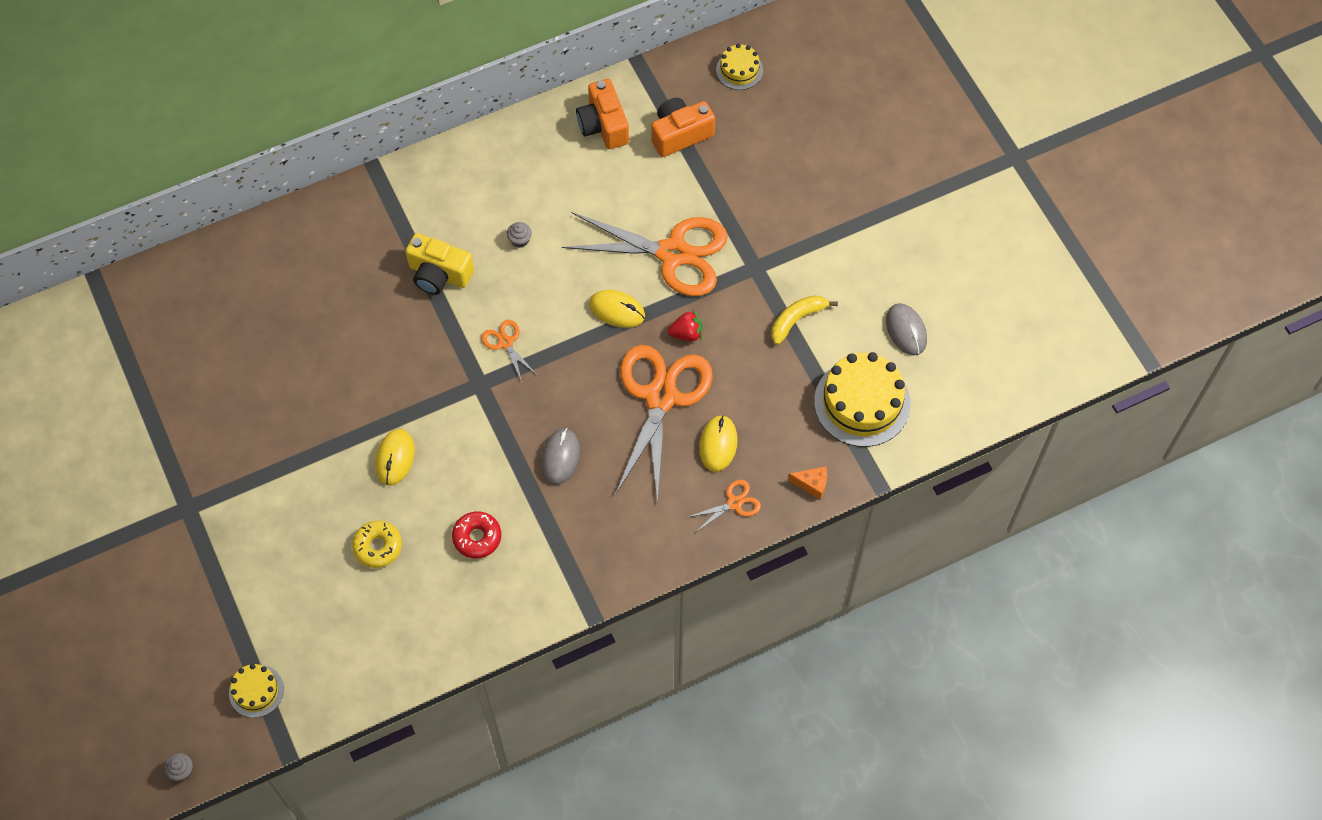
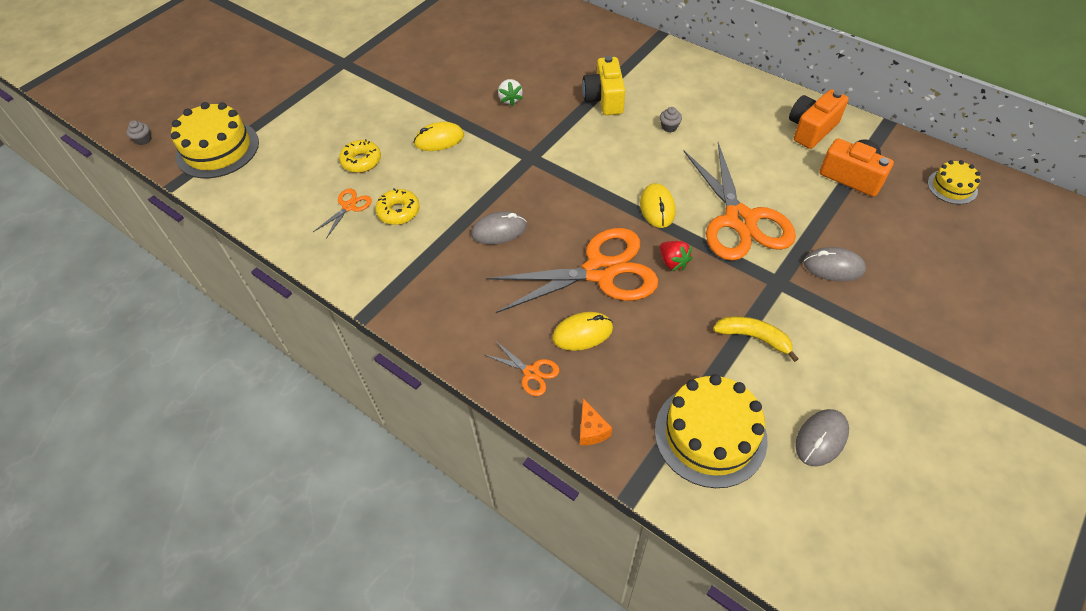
camera: 65 degrees right, 10 degrees down
yellow cake [229,664,284,718] -> yellow cake [171,102,259,178], size x1.88
red donut [452,511,501,559] -> yellow donut [375,189,420,225]
orange scissors [481,320,537,382] -> orange scissors moved to [313,189,372,239]
none -> white strawberry [498,79,523,106]
none -> grey mouse [803,247,866,281]

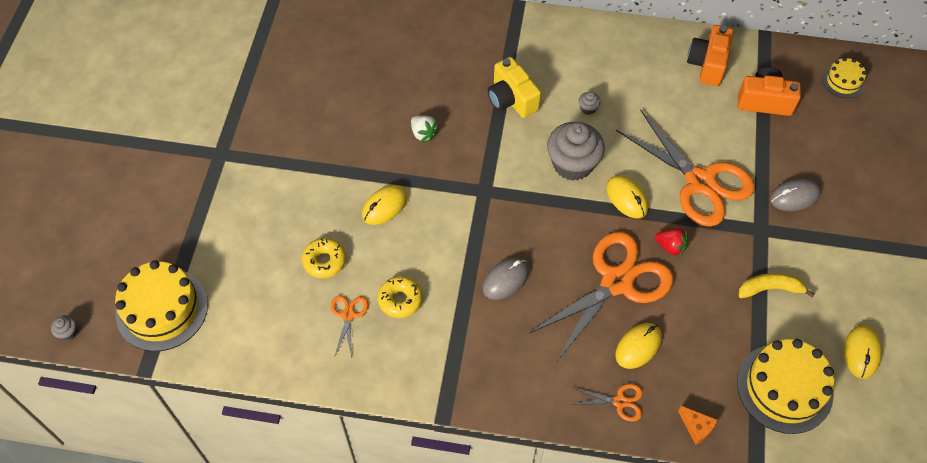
camera: 30 degrees left, 5 degrees up
grey mouse [796,409,849,467] -> yellow mouse [844,325,882,379]
none -> grey cupcake [547,122,605,181]

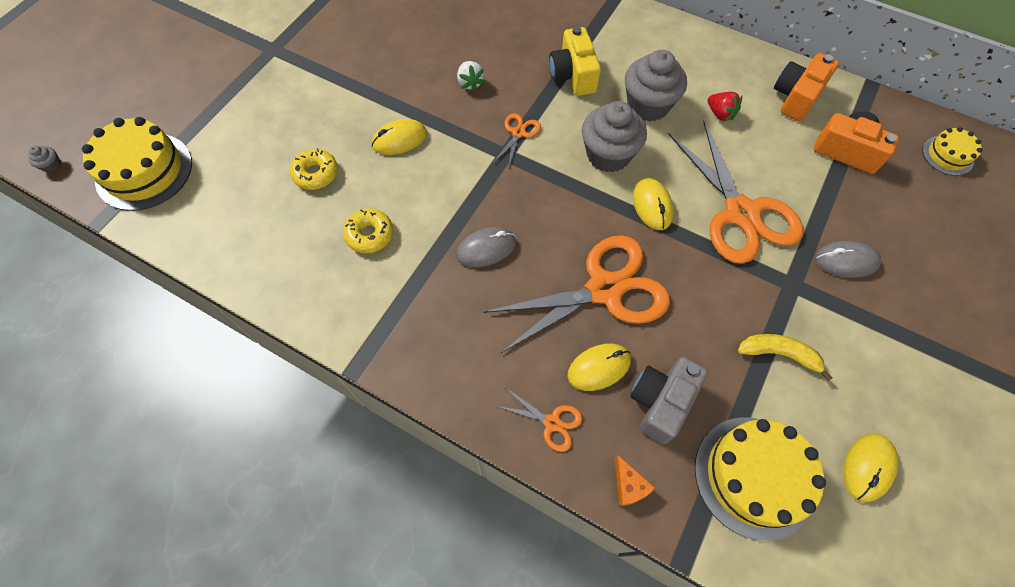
camera: 20 degrees right, 5 degrees up
orange scissors [331,295,369,358] -> orange scissors moved to [493,113,541,170]
grey cupcake [579,92,600,115] -> grey cupcake [625,50,687,122], size x2.50
red strawberry [655,228,688,257] -> red strawberry moved to [707,92,742,122]
none -> grey camera [630,357,708,444]

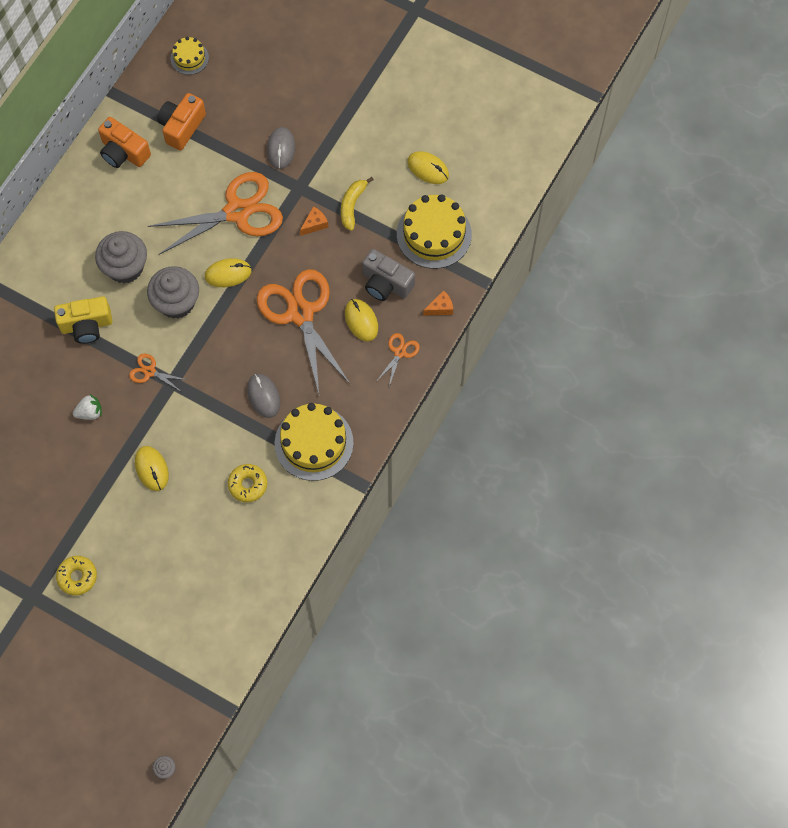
camera: 90 degrees left, 5 degrees up
yellow cake [82,117,192,211] -> yellow cake moved to [275,403,353,481]
yellow donut [290,148,338,190] -> yellow donut moved to [56,556,97,595]
red strawberry [707,92,742,122] -> none
none -> orange cheese [300,207,328,236]

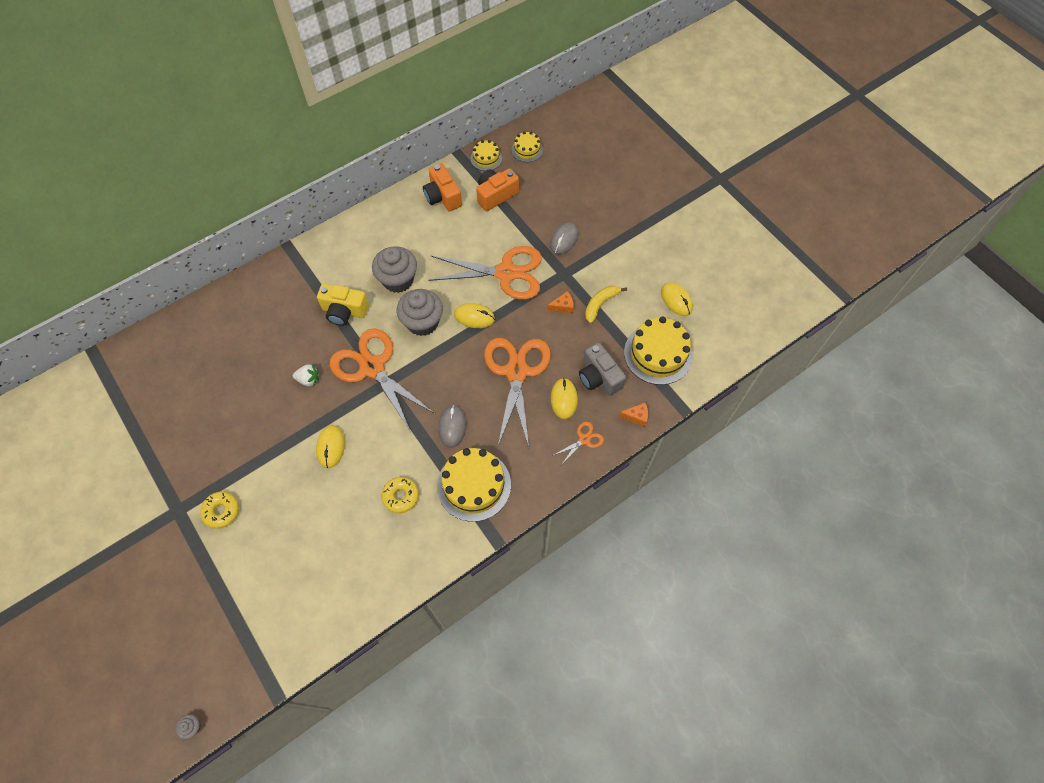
camera: 25 degrees right, 5 degrees down
orange scissors [129,354,187,392] -> orange scissors [330,328,435,432], size x2.33
none -> yellow cake [471,140,502,171]

